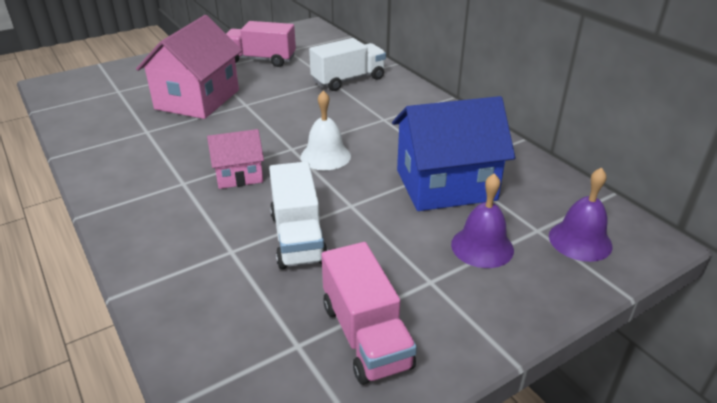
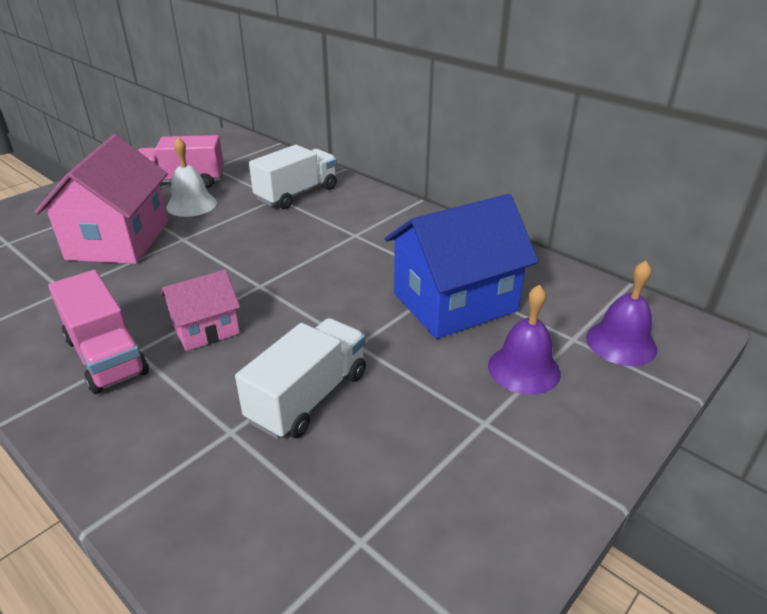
camera: 15 degrees left, 0 degrees up
white truck [269,161,328,269] -> white truck turned 120 degrees counterclockwise [235,318,366,439]
white bell [301,90,351,170] -> white bell moved to [166,137,217,217]
pink truck [321,242,417,385] -> pink truck moved to [48,270,149,394]

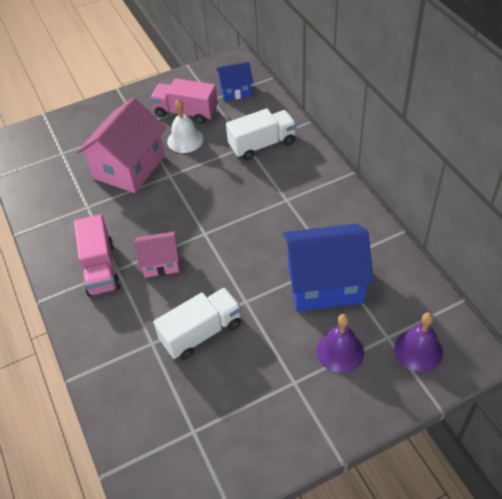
camera: 25 degrees right, 15 degrees up
none -> blue house [216,62,253,101]

